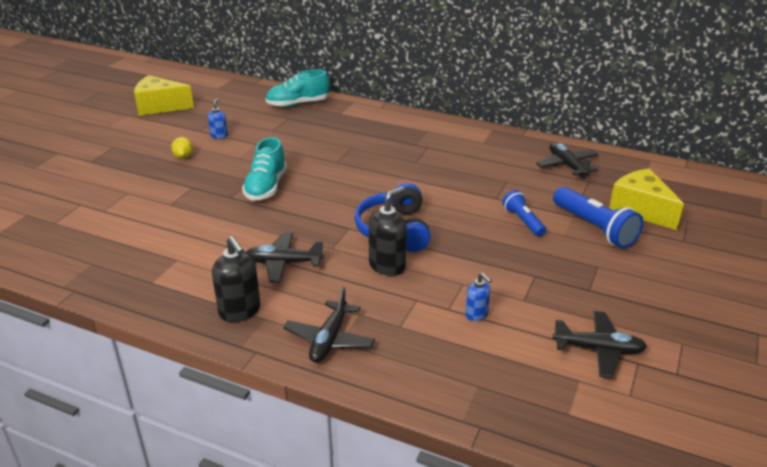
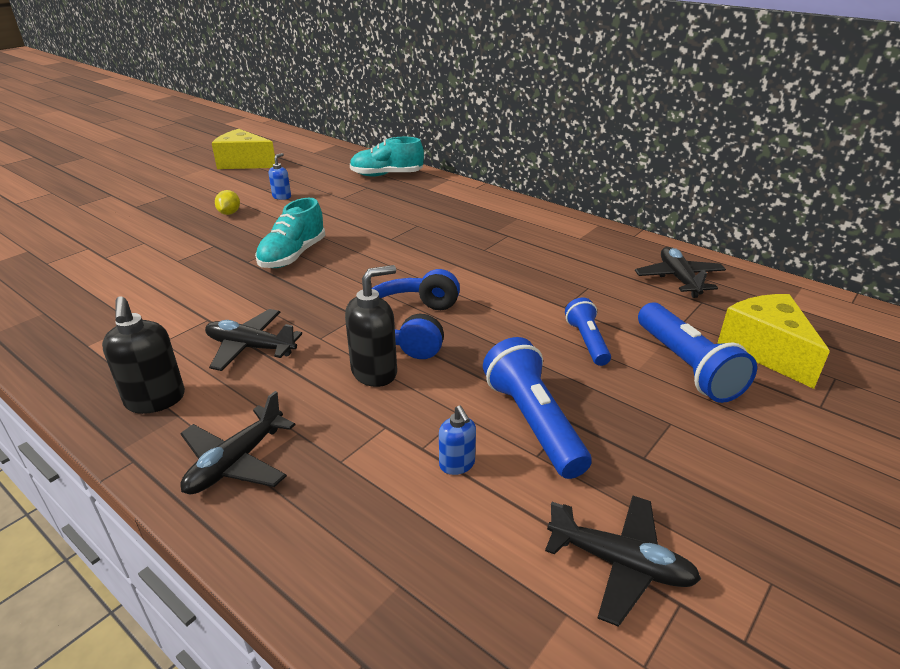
camera: 15 degrees right, 0 degrees up
none -> blue flashlight [483,337,592,479]

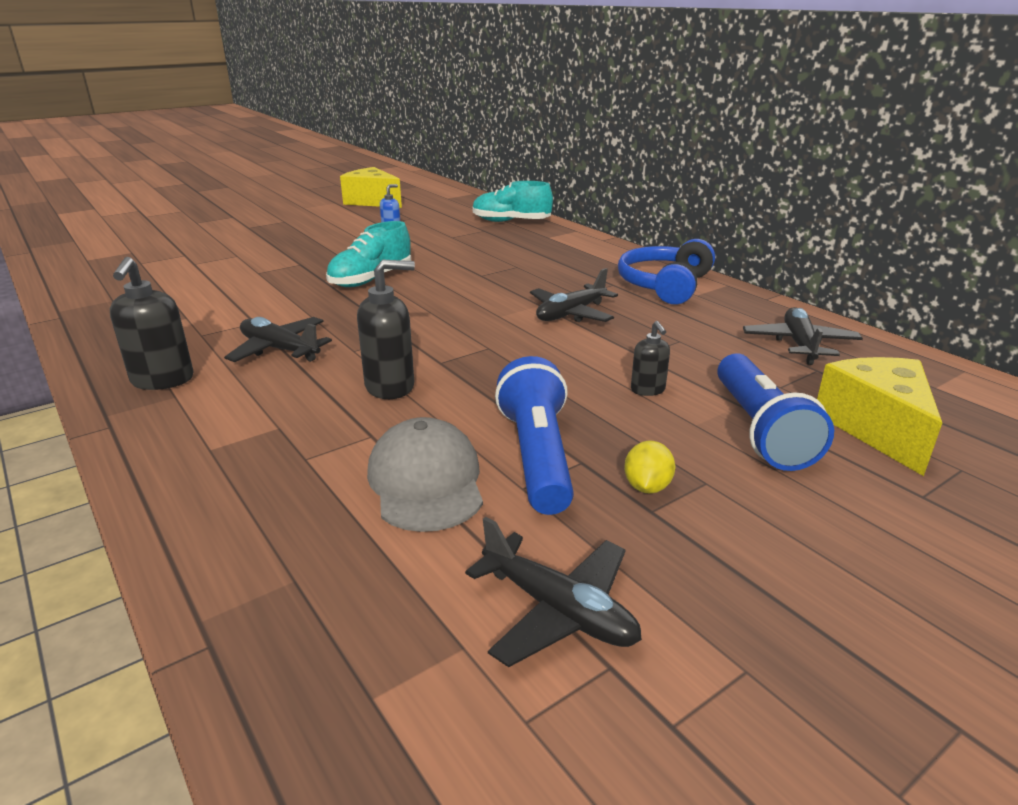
camera: 15 degrees right, 5 degrees down
black plane [180,391,296,494] -> black plane moved to [530,268,618,322]
yellow lemon [215,190,240,215] -> yellow lemon moved to [624,441,675,494]
blue headphones [371,269,460,359] -> blue headphones moved to [618,239,715,305]
blue soap dispenser [439,406,476,475] -> grey cap [367,417,483,532]
blue flashlight [565,297,611,366] -> black soap dispenser [631,321,670,396]

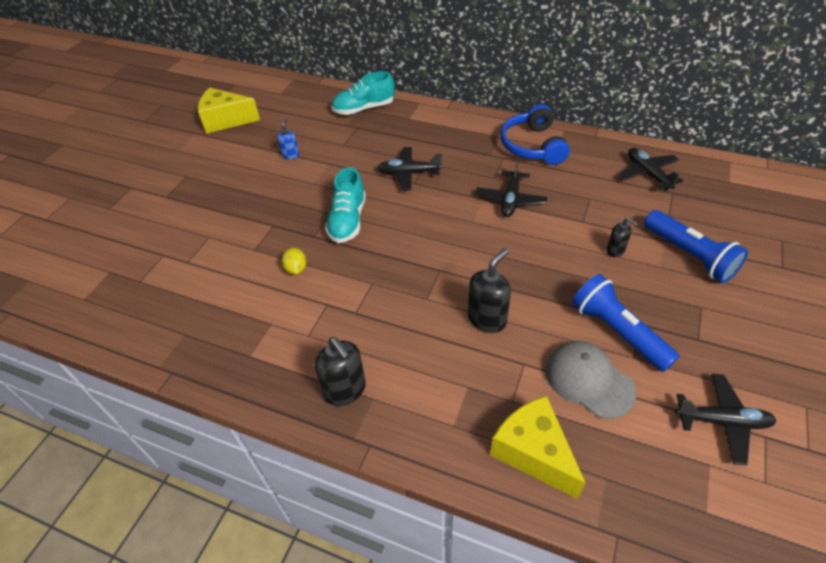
camera: 30 degrees left, 20 degrees up
black plane [224,317,332,362] -> black plane moved to [377,147,442,191]
yellow lemon [624,441,675,494] -> yellow lemon moved to [282,248,307,275]
yellow cheese [817,357,942,476] -> yellow cheese moved to [490,396,586,499]

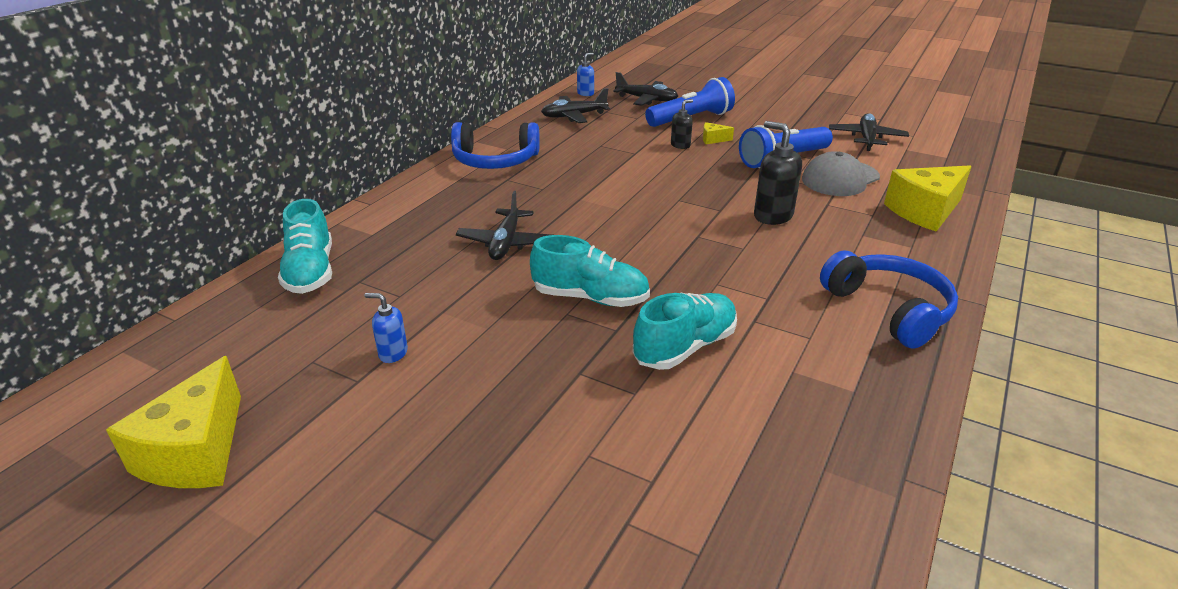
camera: 85 degrees left, 15 degrees down
yellow lemon [282,248,307,275] -> turquoise shoe [633,293,737,370]
black soap dispenser [315,337,366,406] -> blue headphones [820,250,958,349]
black plane [475,159,547,217] -> black plane moved to [613,72,678,106]
none -> blue soap dispenser [577,53,594,96]
none -> yellow cheese [703,122,734,144]

